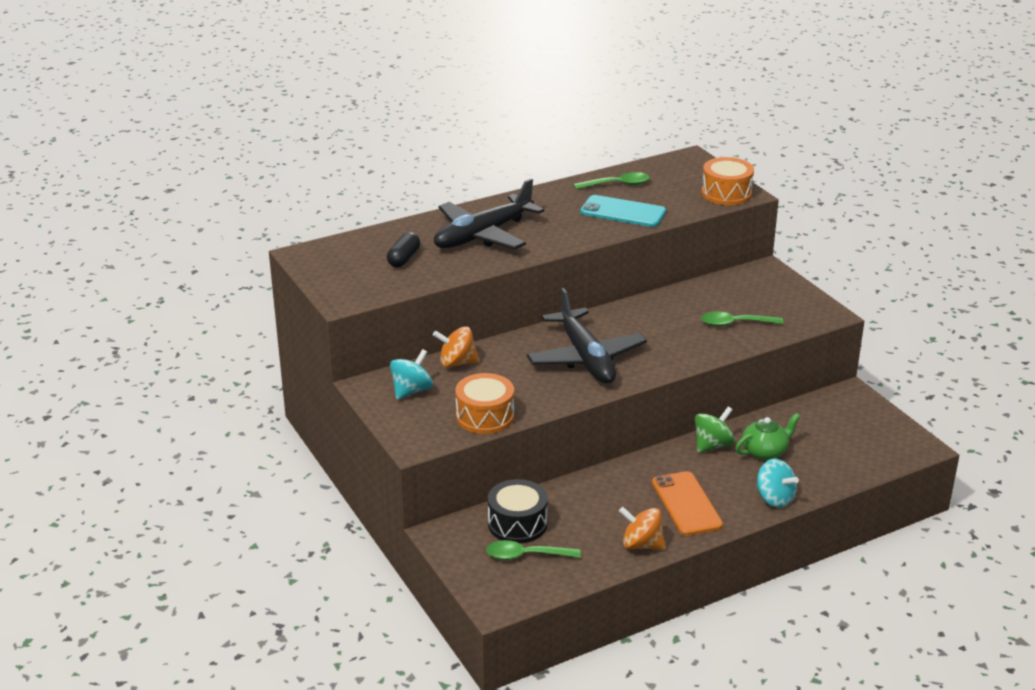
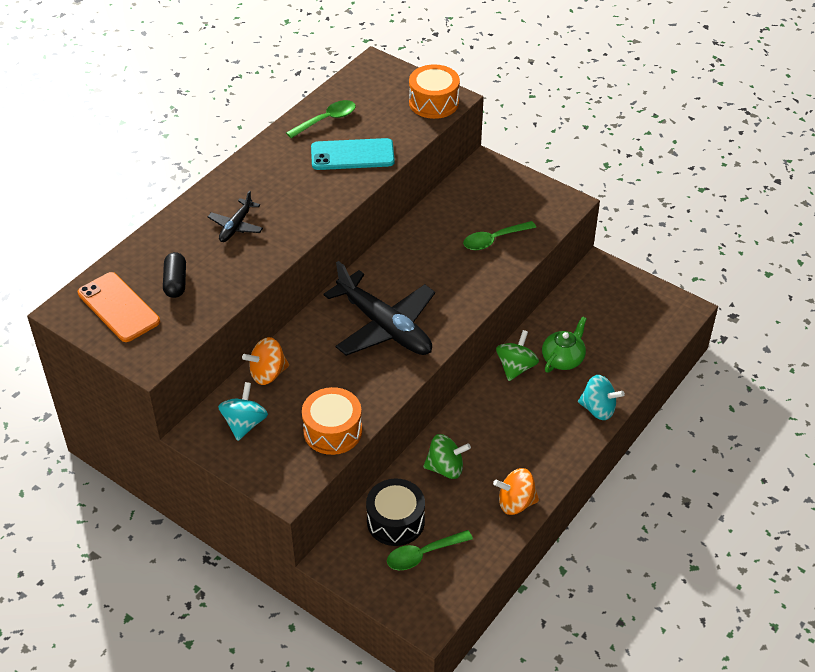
camera: 25 degrees left, 15 degrees up
black plane [434,178,544,249] -> black plane [208,191,263,242], size x0.48
orange phone [652,471,723,536] -> orange phone moved to [78,272,160,342]
none -> green spinning top [423,434,471,479]

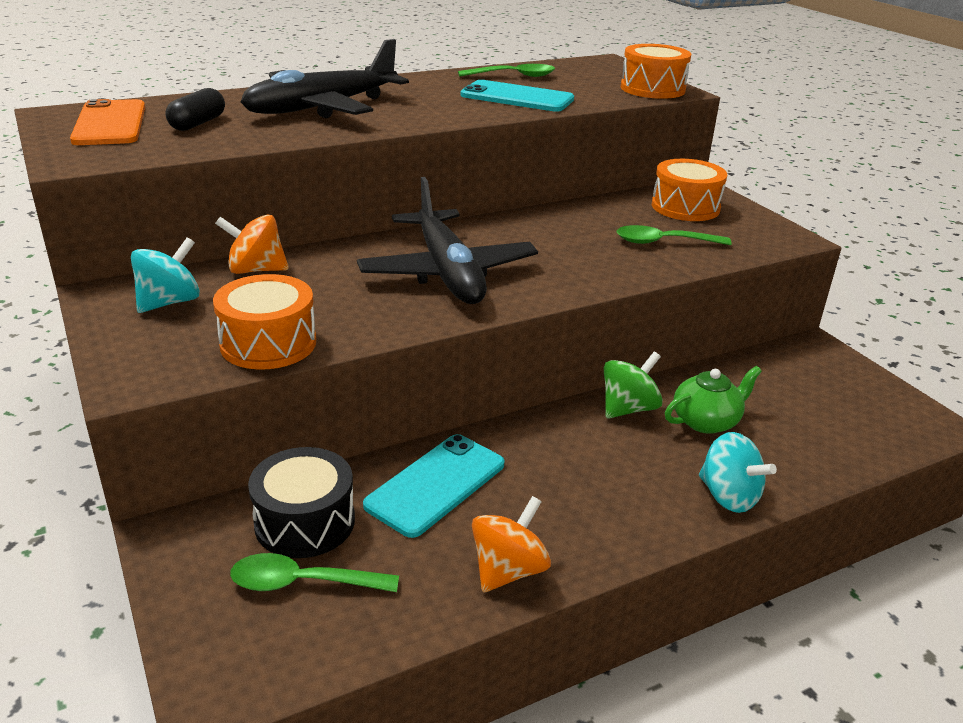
camera: 25 degrees right, 15 degrees down
black plane [208,191,263,242] -> black plane [241,39,409,118], size x2.08
green spinning top [423,434,471,479] -> turquoise phone [363,434,505,538]
orange spinning top [493,468,539,515] -> orange spinning top turned 105 degrees clockwise [472,496,551,592]
none -> orange drum [652,159,727,221]

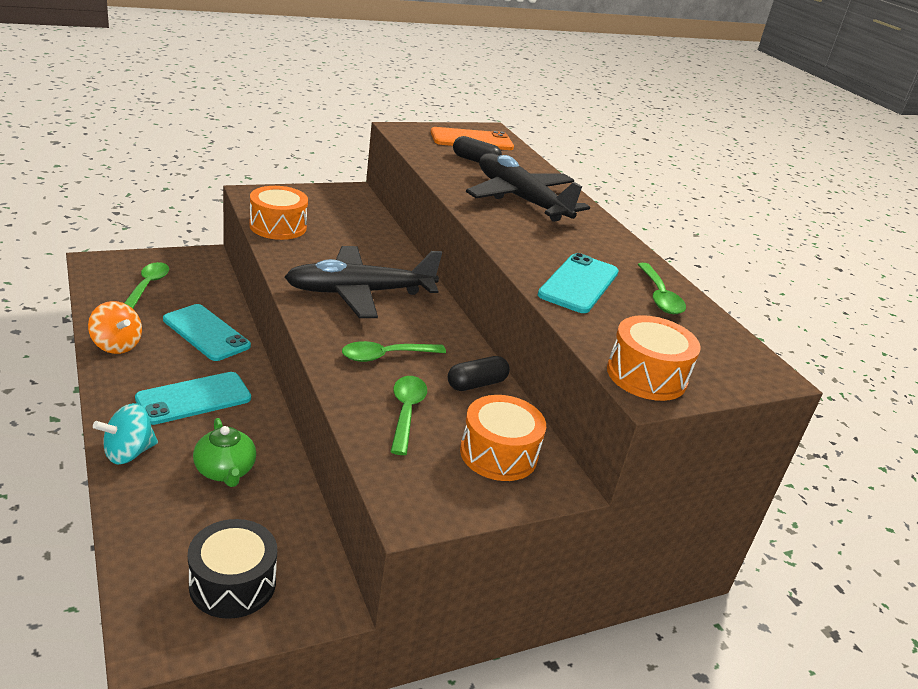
camera: 90 degrees right, 0 degrees up
turquoise spinning top [131,237,200,313] -> none
orange spinning top [215,214,289,274] -> none
black drum [248,447,355,558] -> black drum moved to [188,519,277,619]
green spinning top [604,352,663,419] -> none
none -> turquoise phone [135,372,251,425]
none -> green spoon [342,341,446,362]
none -> black capsule [448,356,510,391]

